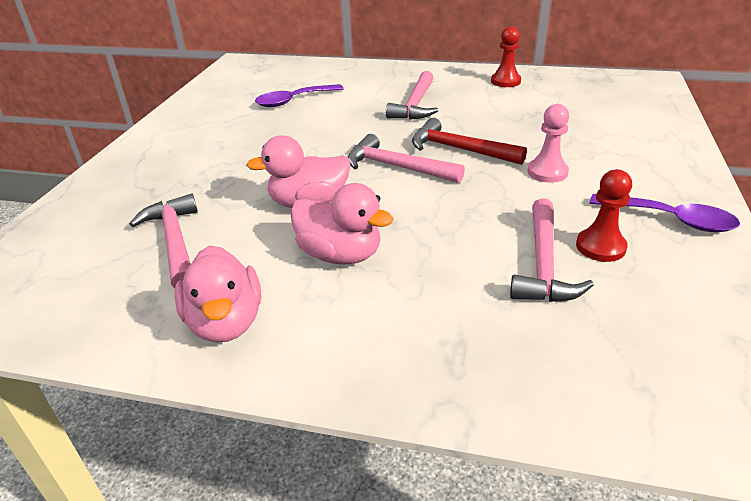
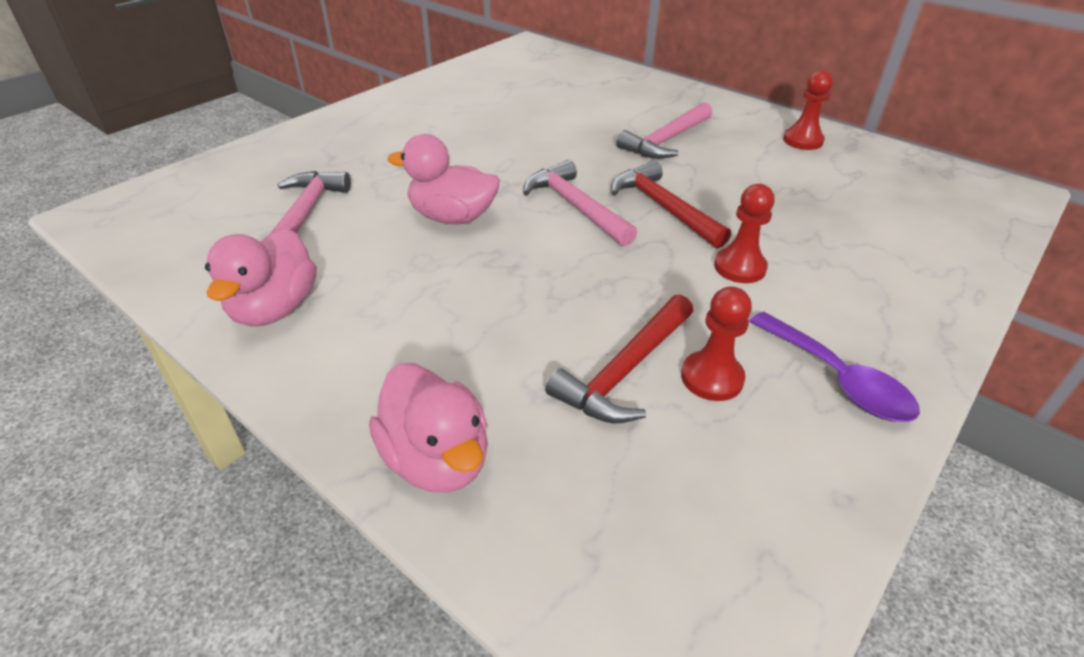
camera: 25 degrees right, 5 degrees up
purple spoon [255,84,344,107] -> none
pink duck [290,183,394,265] -> pink duck moved to [369,363,488,493]
pink hammer [510,198,594,302] -> red hammer [545,294,693,424]
pink pawn [527,104,569,183] -> red pawn [714,184,775,283]

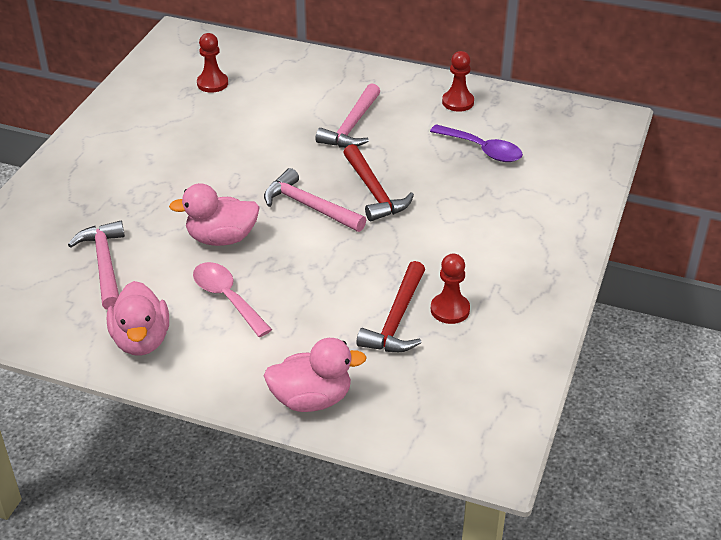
camera: 20 degrees left, 0 degrees up
pink duck [369,363,488,493] -> pink duck turned 45 degrees counterclockwise [264,338,367,412]
red hammer [611,161,731,248] -> red hammer turned 150 degrees counterclockwise [343,144,414,221]
red pawn [714,184,775,283] -> red pawn moved to [197,33,228,93]
purple spoon [749,312,920,422] -> purple spoon moved to [430,124,523,162]
none -> pink spoon [193,262,272,337]

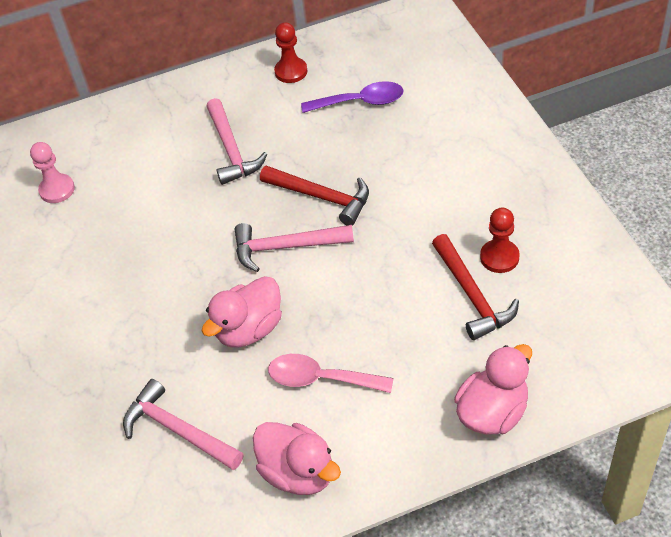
camera: 35 degrees left, 10 degrees up
red pawn [197,33,228,93] -> pink pawn [30,142,75,203]

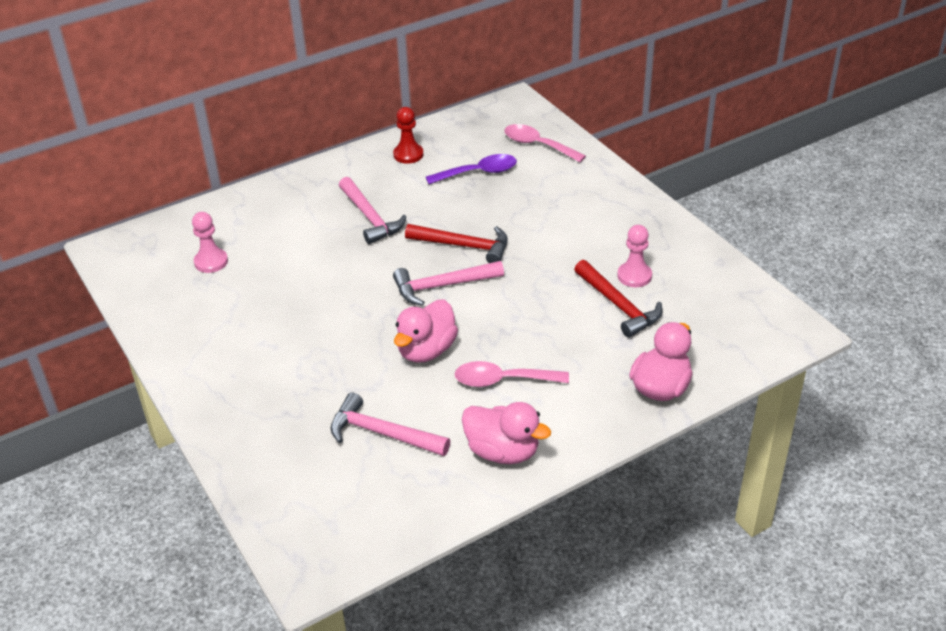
camera: 15 degrees left, 10 degrees down
red pawn [480,208,520,273] -> pink pawn [617,225,652,287]
none -> pink spoon [504,124,586,162]

